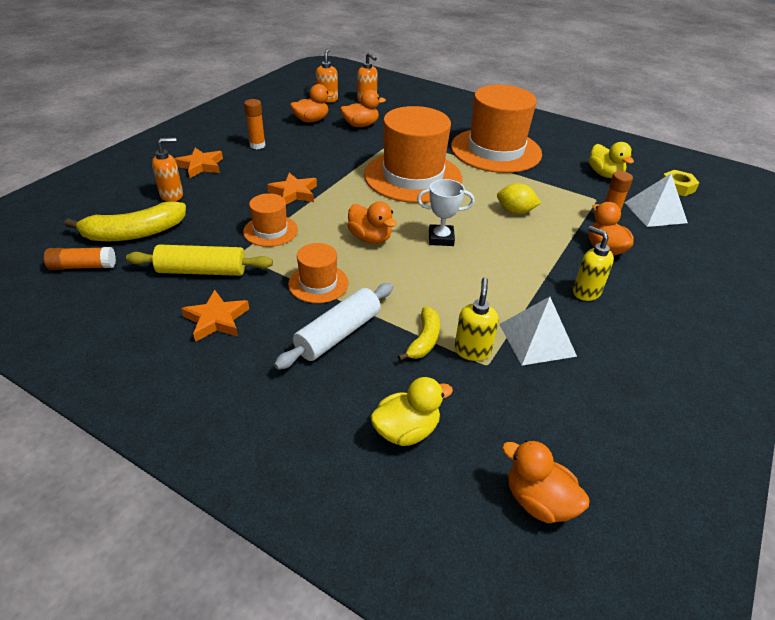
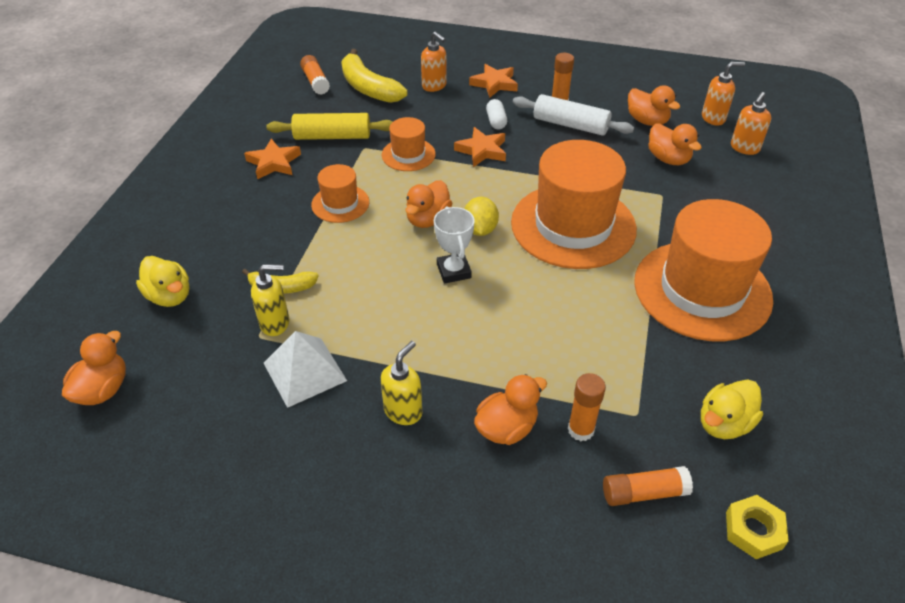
camera: 75 degrees right, 5 degrees up
yellow rolling pin [126,244,273,276] -> yellow rolling pin turned 75 degrees counterclockwise [266,113,393,140]
white rolling pin [274,283,393,370] -> white rolling pin moved to [513,94,634,136]
yellow lemon [497,183,541,214] -> yellow lemon moved to [464,197,499,236]
white pyramid [624,174,688,227] -> orange glue stick [603,466,693,506]
none -> white capsule [486,99,507,129]

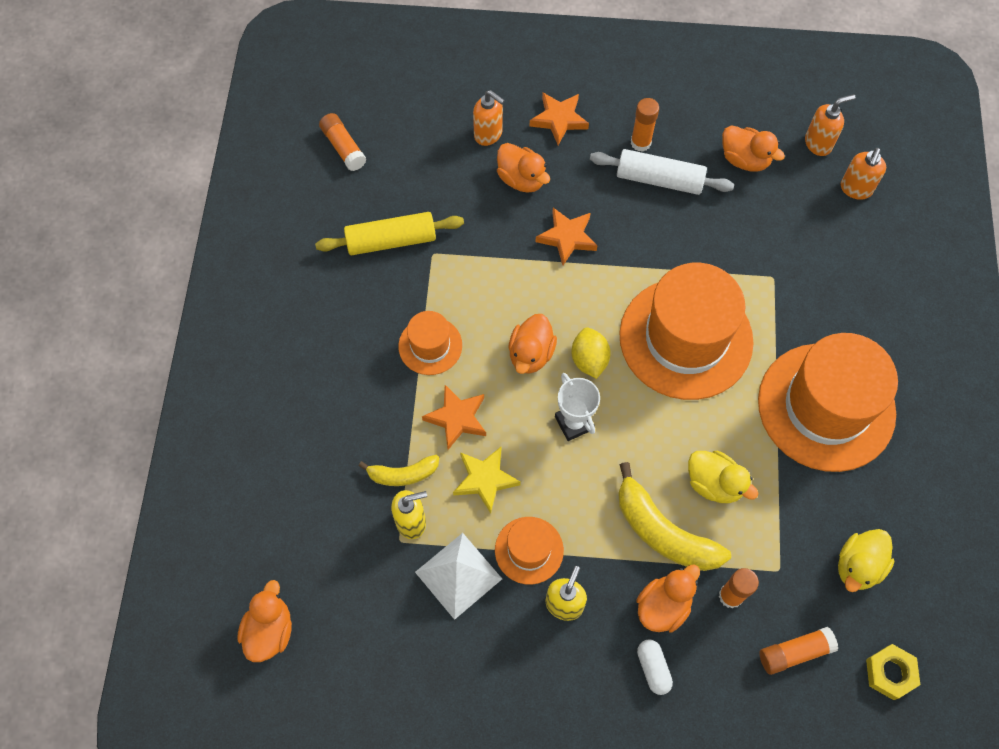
camera: 10 degrees left, 20 degrees up
yellow duck [136,256,189,307] -> yellow duck moved to [688,451,758,503]
orange star [244,138,301,179] -> orange star moved to [422,385,486,450]
yellow banana [341,49,408,103] -> yellow banana moved to [618,462,731,571]
orange hat [382,117,436,171] -> orange hat moved to [495,517,564,585]
white capsule [486,99,507,129] -> white capsule moved to [637,639,673,695]
orange duck [648,123,702,165] -> orange duck moved to [497,143,550,193]
none -> yellow star [453,447,521,514]

